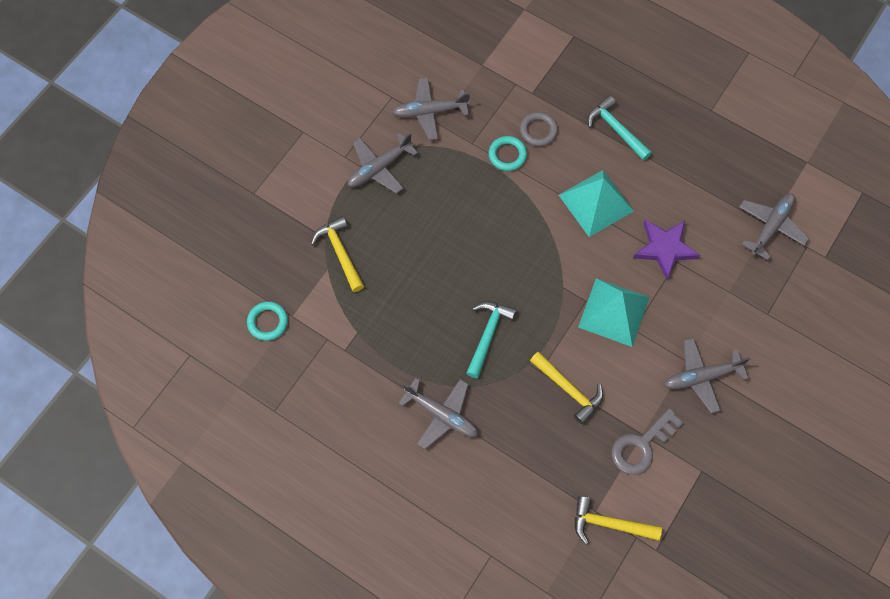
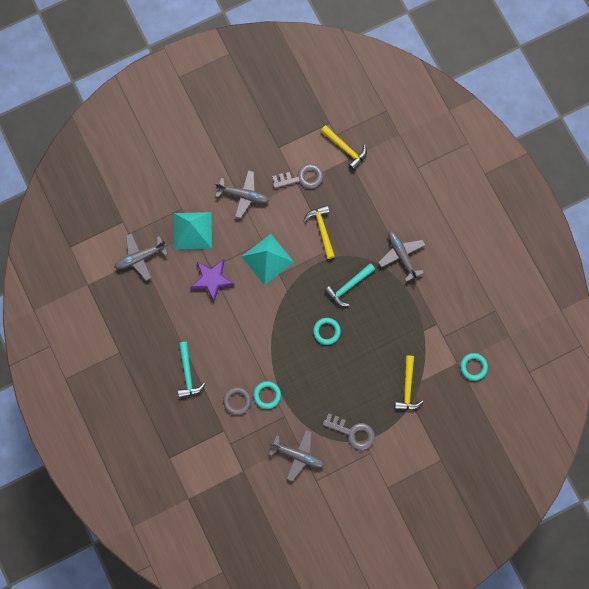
camera: 150 degrees left, 10 degrees up
grey plane [348,133,418,194] -> grey key [323,413,375,450]
turquoise pyramid [559,170,634,237] -> turquoise pyramid moved to [174,212,212,250]
none -> turquoise ring [313,318,341,345]

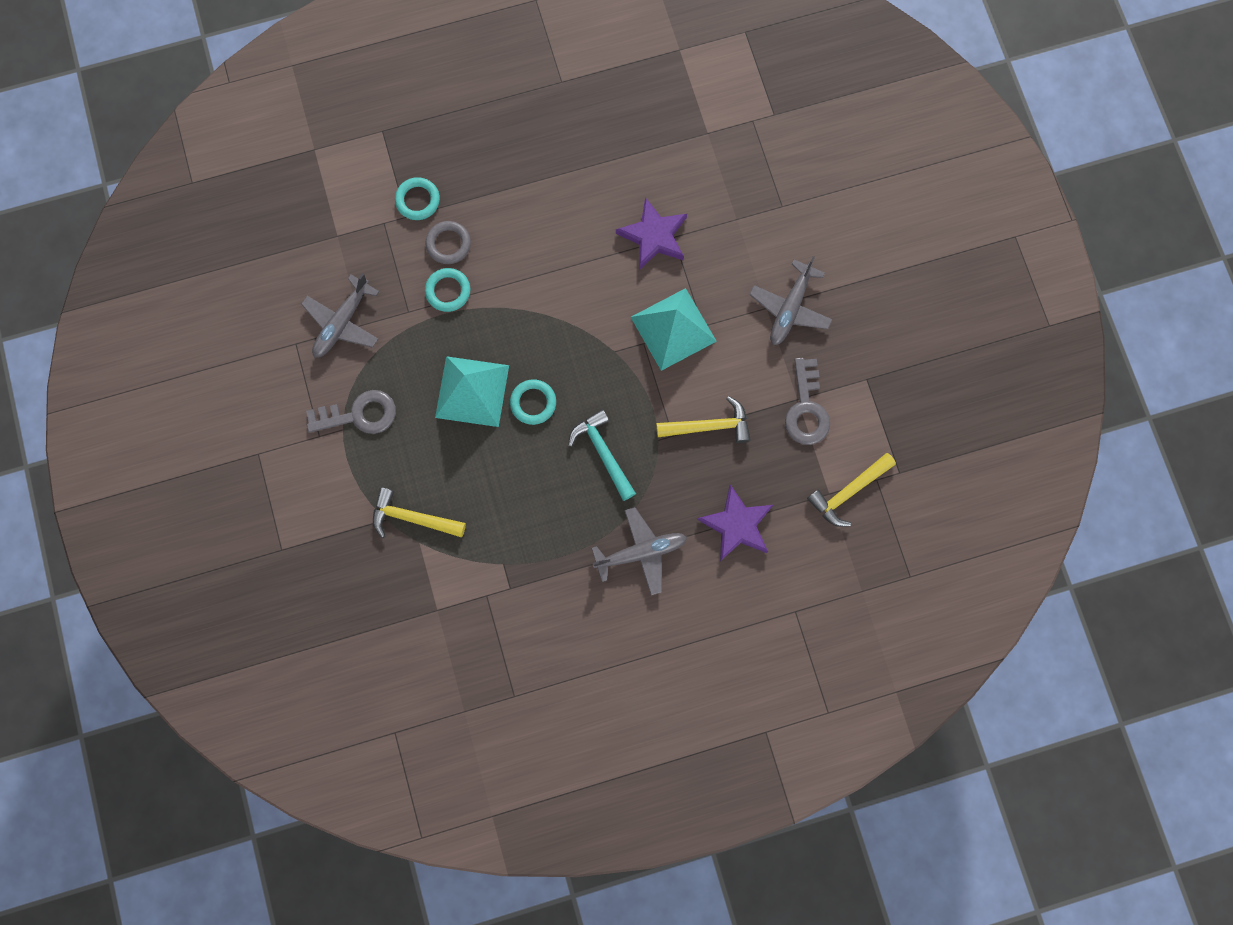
camera: 100 degrees right, 0 degrees up
grey plane [115,233,168,280] -> none
turquoise pyramid [174,212,212,250] -> turquoise pyramid moved to [435,356,509,427]
turquoise hammer [178,342,206,398] -> none
grey key [323,413,375,450] -> grey key turned 135 degrees counterclockwise [306,390,396,434]
turquoise ring [460,353,488,381] -> turquoise ring moved to [395,177,440,220]
none -> purple star [697,484,773,561]

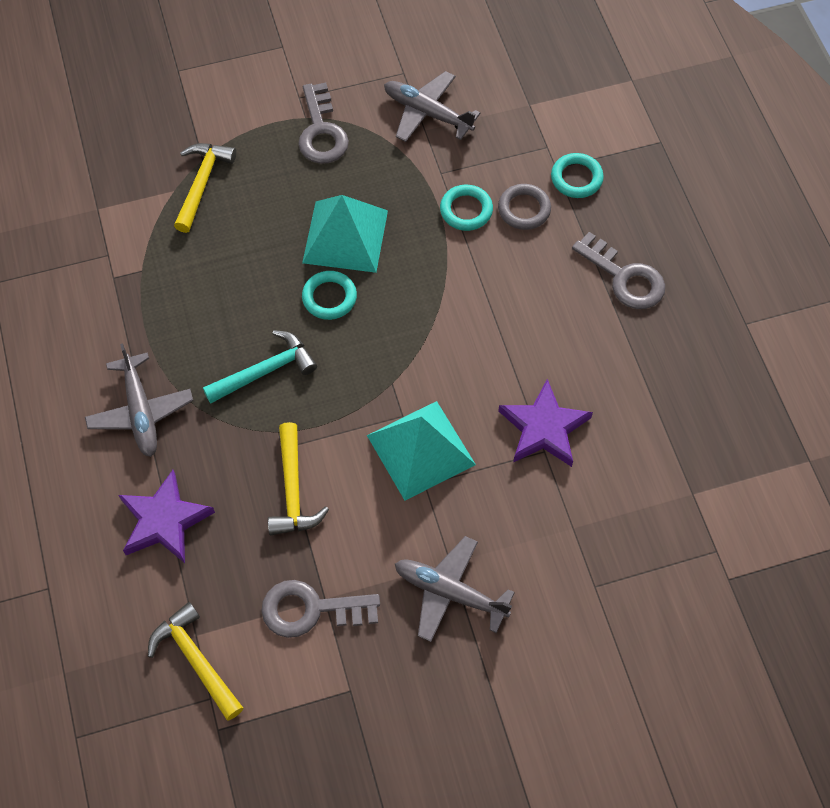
camera: 90 degrees right, 15 degrees down
none -> grey key [572,232,665,309]

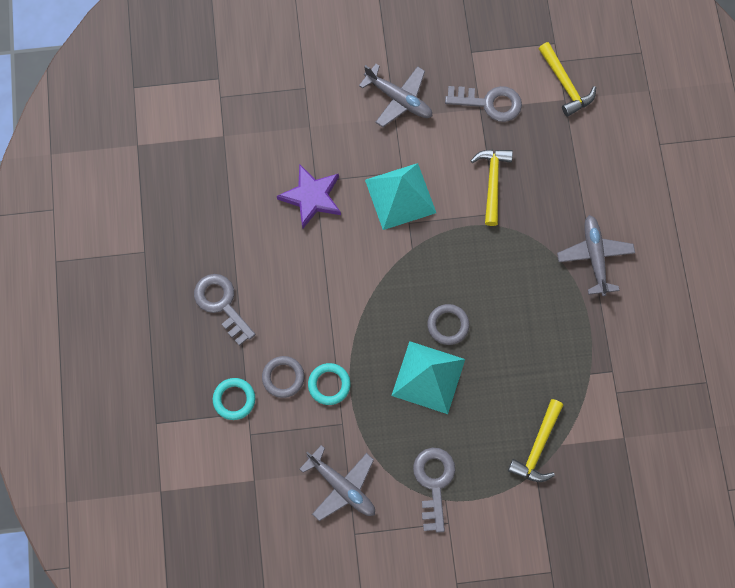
camera: 170 degrees left, 10 degrees up
purple star [118,470,215,563] -> none
turquoise hammer [203,330,317,404] -> none
turquoise ring [302,271,357,320] -> grey ring [427,304,469,345]

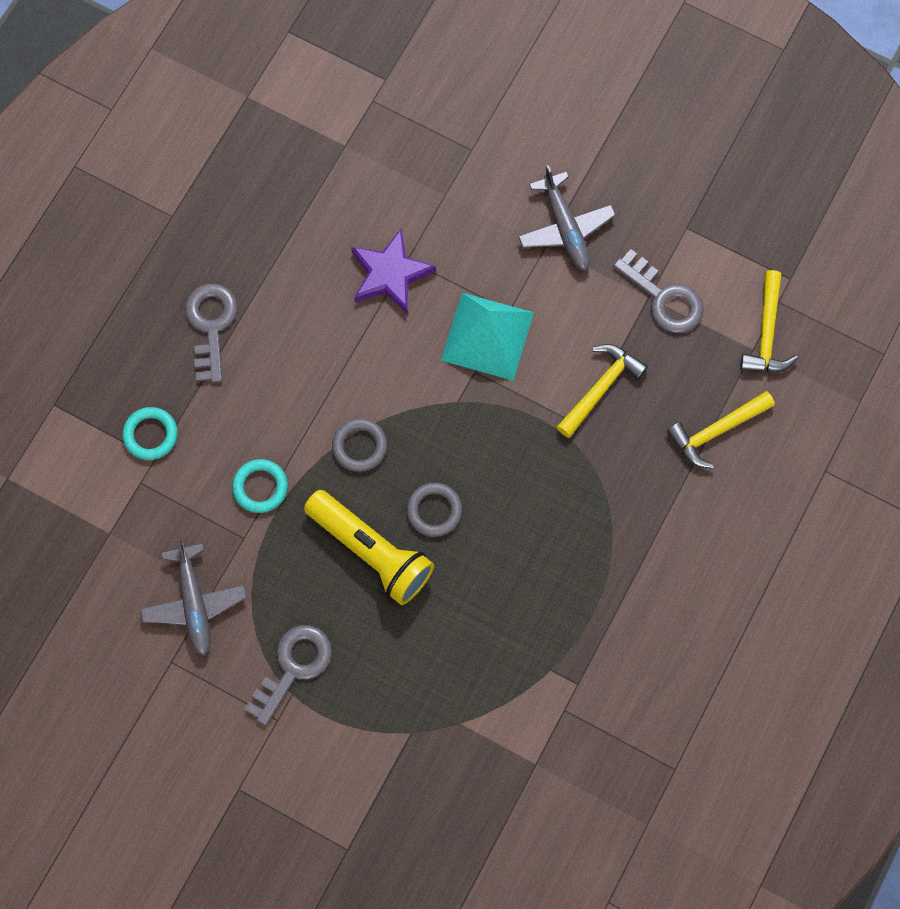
camera: 35 degrees right, 0 degrees up
grey ring [262,356,305,398] -> grey ring moved to [332,418,387,472]
turquoise pyramid [391,341,465,414] -> yellow flashlight [304,490,434,605]
yellow hammer [508,399,563,482] -> yellow hammer moved to [667,391,775,469]
grey plane [557,215,635,296] -> none

